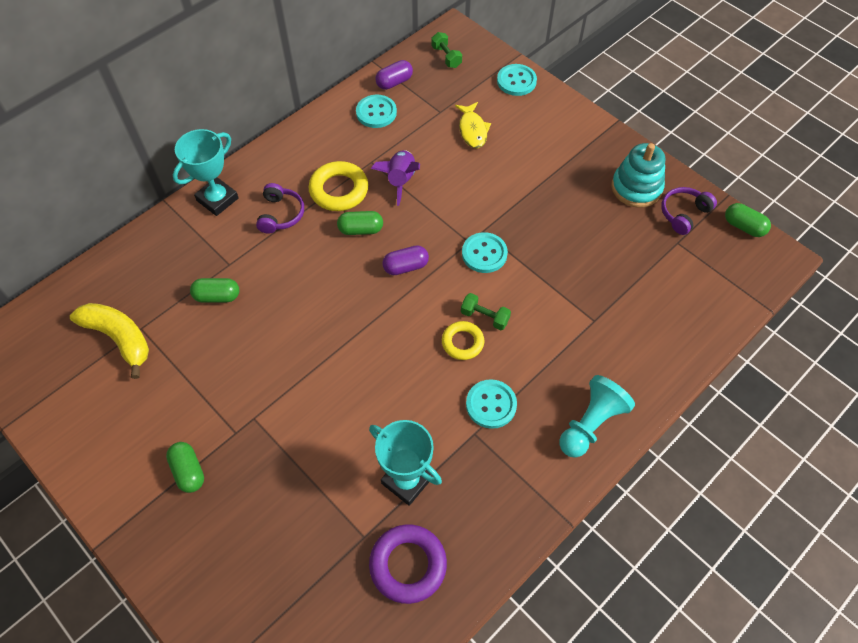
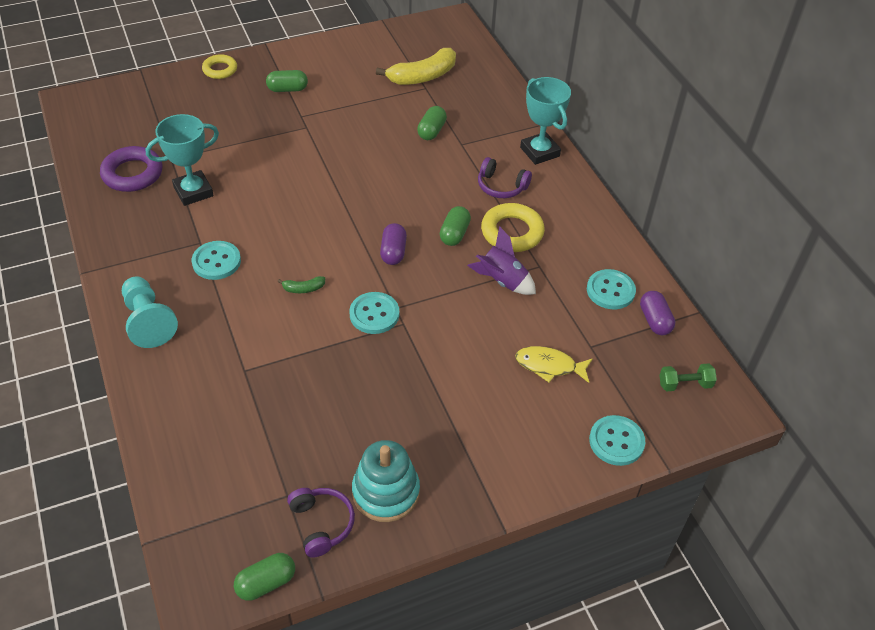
camera: 110 degrees right, 10 degrees down
yellow ring [442,321,484,360] -> yellow ring moved to [202,54,237,79]
green dumbbell [461,293,511,330] -> green banana [277,276,325,293]

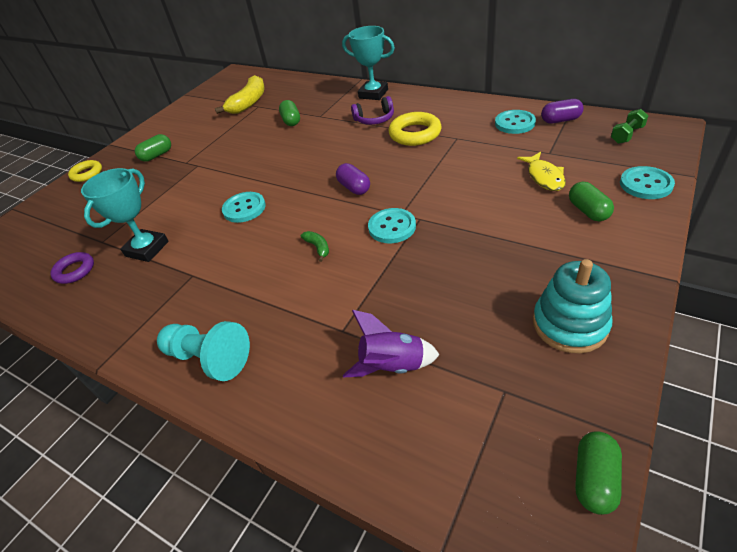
camera: 30 degrees left, 5 degrees down
purple ring [100,146,162,192] -> purple ring [50,252,94,284], size x0.64
turquoise button [192,241,241,280] -> turquoise button moved to [222,192,266,223]
green banana [277,276,325,293] -> green banana turned 75 degrees counterclockwise [301,231,329,262]
purple headphones [287,488,355,558] -> none
green capsule [440,206,471,246] -> green capsule moved to [569,182,614,221]
purple rocket [467,226,536,295] -> purple rocket moved to [343,310,440,377]
yellow fish [515,346,593,383] -> yellow fish turned 75 degrees counterclockwise [517,152,566,191]
purple capsule [640,291,676,335] -> purple capsule turned 45 degrees counterclockwise [541,99,584,123]

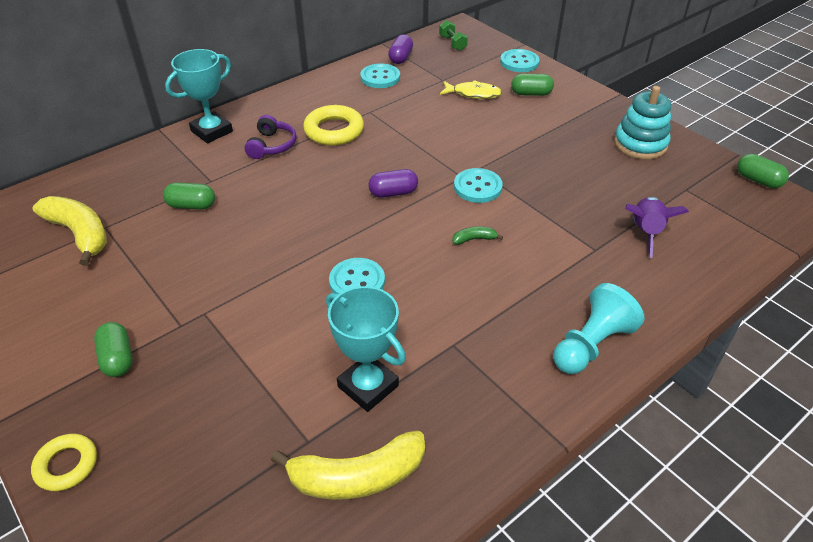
camera: 75 degrees left, 0 degrees up
purple ring [50,252,94,284] -> yellow banana [271,430,425,500]

